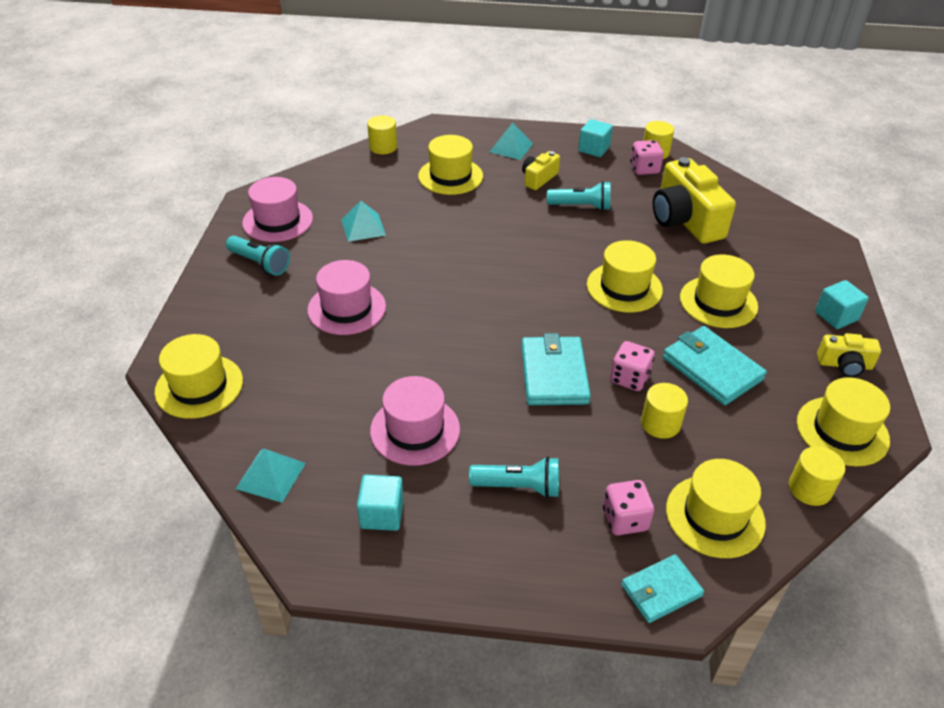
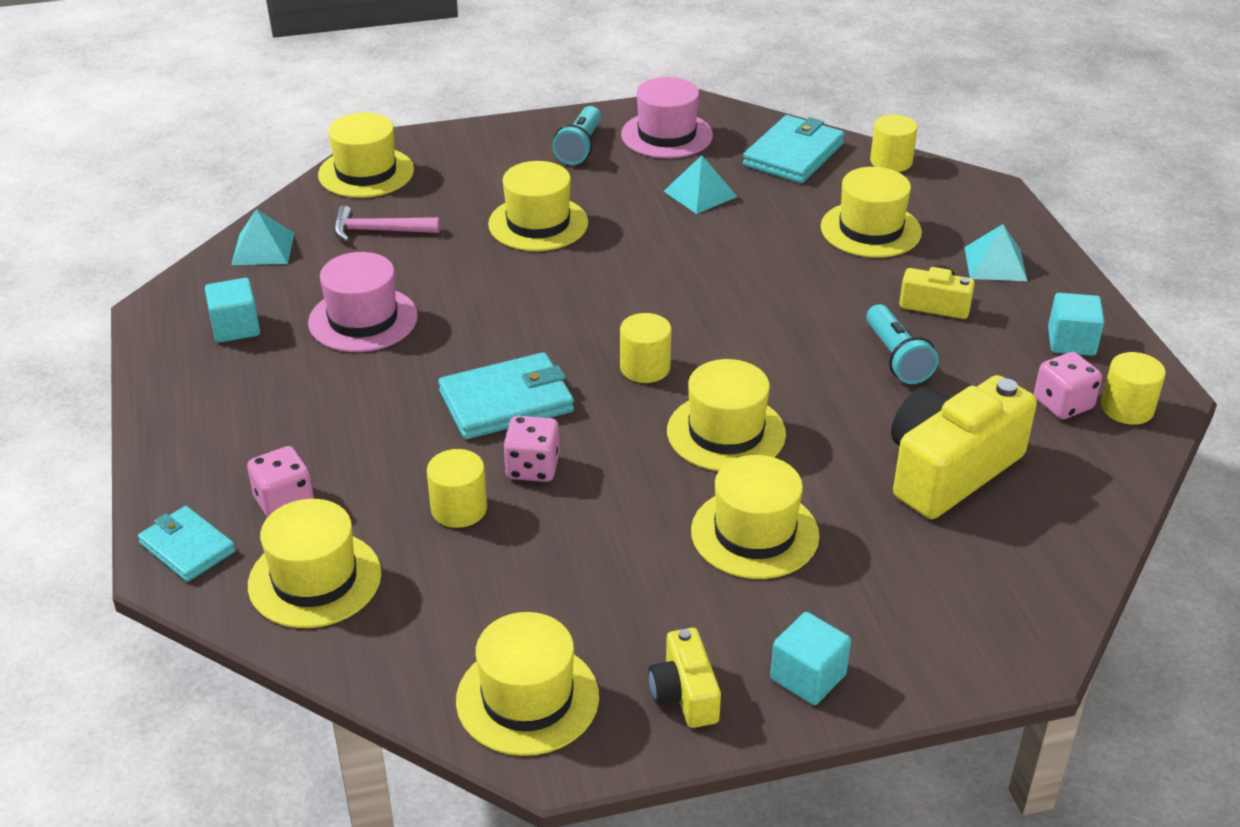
camera: 70 degrees right, 5 degrees down
pink hat [307,260,386,335] -> yellow hat [488,161,588,251]
turquoise flashlight [469,456,559,498] -> none
turquoise wallet [663,326,767,405] -> turquoise wallet moved to [743,115,845,183]
yellow cylinder [789,446,845,506] -> yellow cylinder moved to [620,313,671,383]
none -> pink hammer [333,206,440,242]

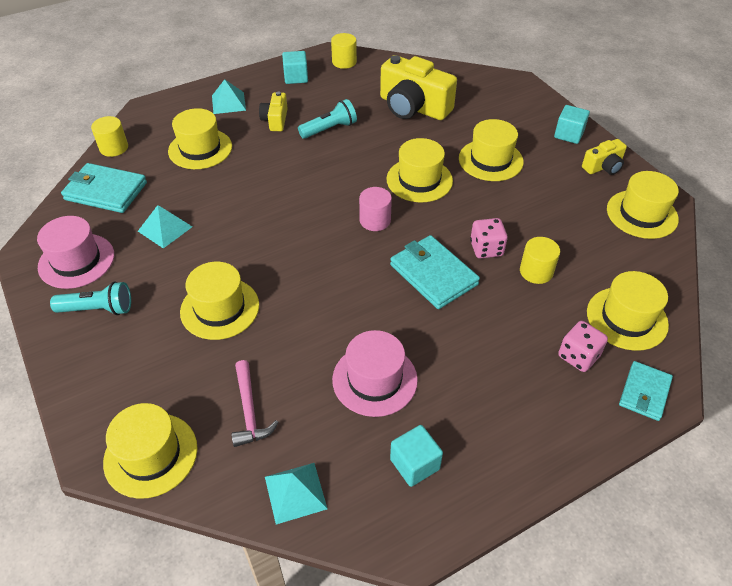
camera: 105 degrees left, 10 degrees up
yellow cylinder [620,313,671,383] -> pink cylinder [359,187,392,231]
pink dice [1034,352,1102,419] -> none

